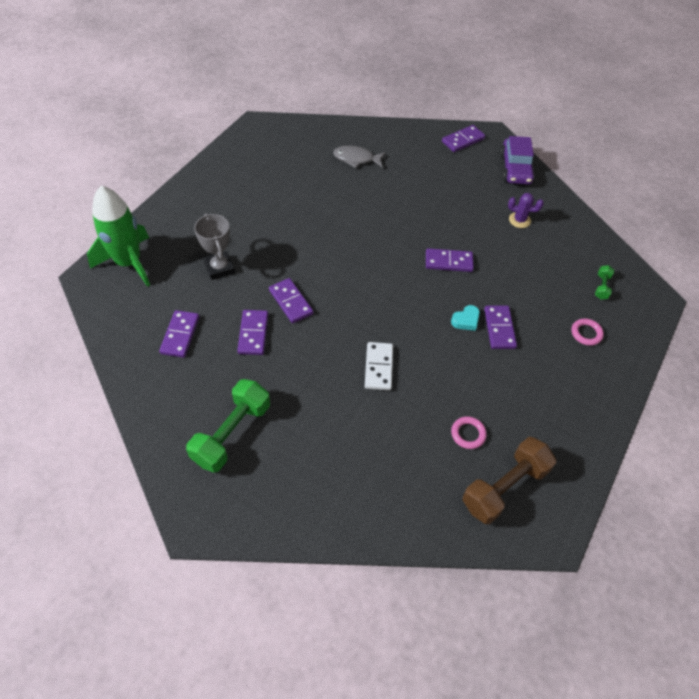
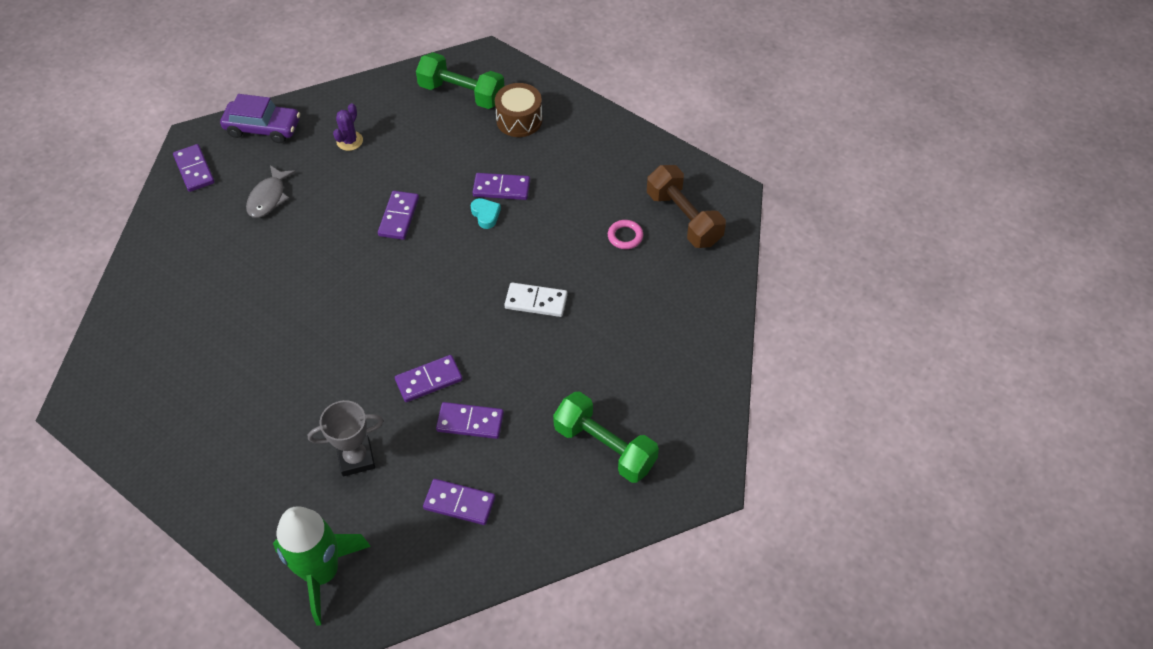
camera: 80 degrees left, 0 degrees up
grey fish [333,146,386,168] -> grey fish moved to [246,165,295,218]
pink ring [571,318,604,346] -> brown drum [495,83,542,137]
green dumbbell [595,265,614,299] -> green dumbbell [416,52,504,109], size x2.21

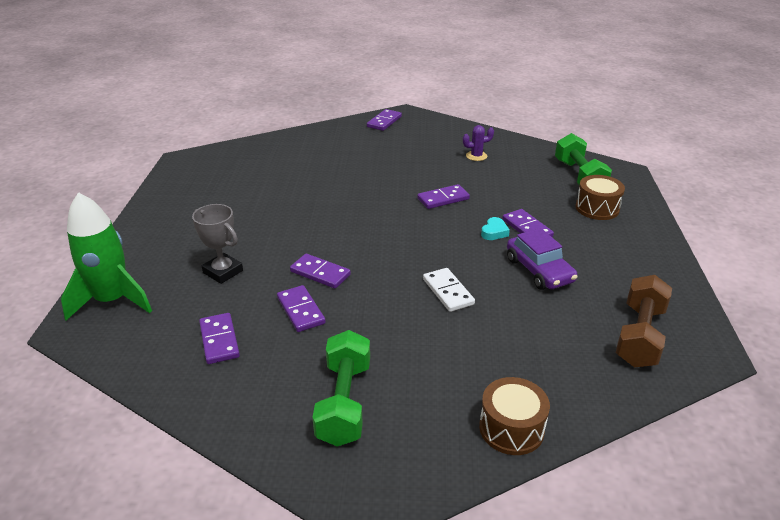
camera: 55 degrees right, 20 degrees down
purple car [220,94,300,143] -> purple car moved to [507,228,578,290]
grey fish [246,165,295,218] -> none
pink ring [608,220,643,249] -> none
none -> brown drum [479,377,550,455]

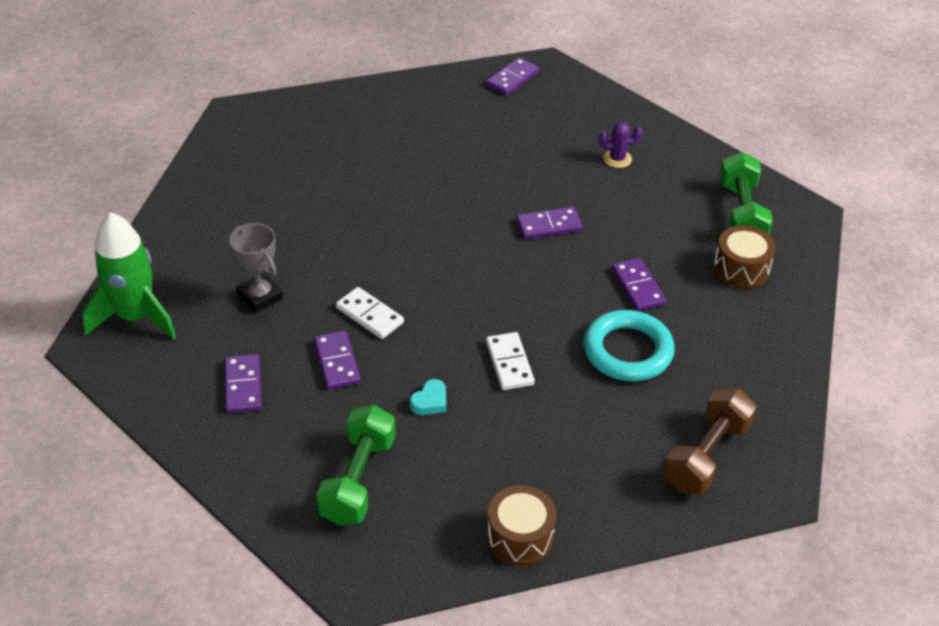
camera: 10 degrees right, 10 degrees up
purple domino [290,254,351,289] -> white domino [336,287,404,339]
turquoise heart [481,217,510,240] -> turquoise heart moved to [410,379,446,415]
purple car [507,228,578,290] -> turquoise ring [584,310,675,382]

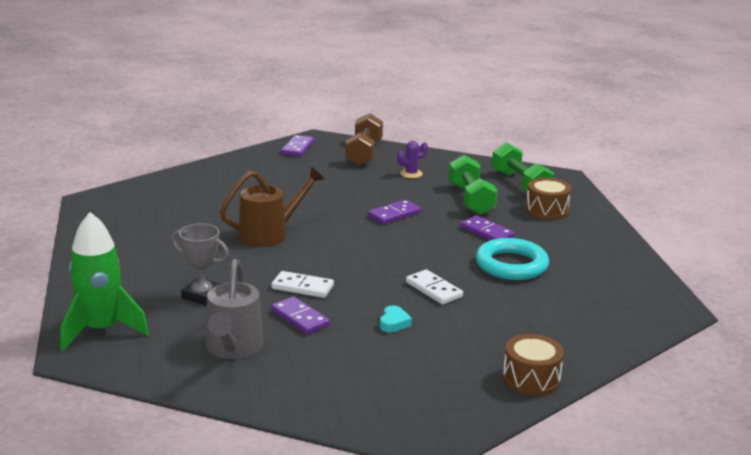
camera: 25 degrees left, 20 degrees down
purple domino [225,354,261,413] -> grey watering can [206,259,264,359]
green dumbbell [316,405,396,526] -> green dumbbell moved to [448,155,497,215]
brown dumbbell [663,387,757,495] -> brown dumbbell moved to [345,113,383,166]
none -> brown watering can [220,167,324,247]

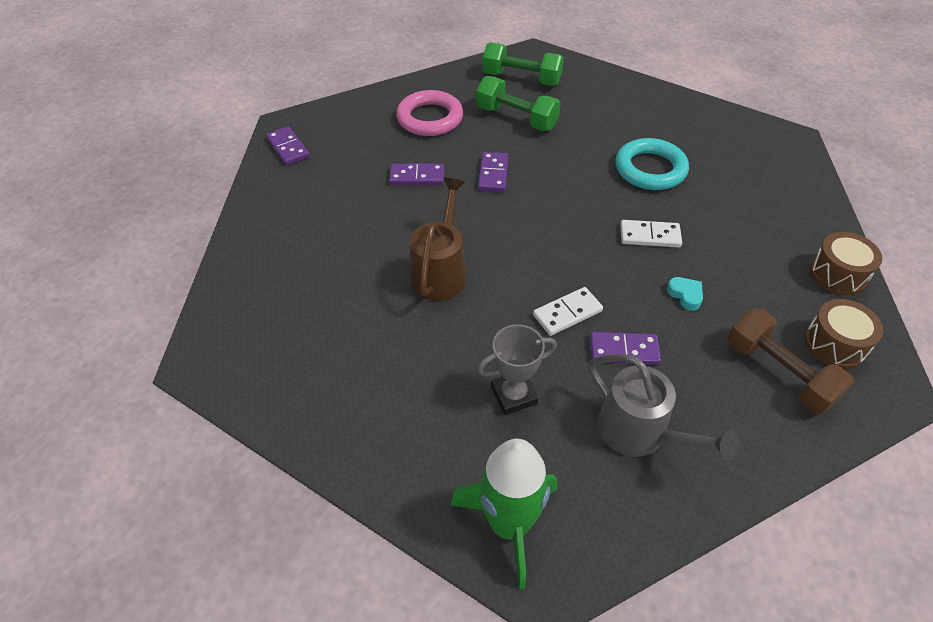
camera: 45 degrees left, 25 degrees up
brown dumbbell [345,113,383,166] -> brown dumbbell moved to [727,309,854,414]
purple cactus [397,141,428,178] -> pink ring [396,90,463,136]
purple domino [460,216,515,240] -> purple domino moved to [389,164,444,185]
brown drum [526,178,572,220] -> brown drum moved to [804,299,883,369]

